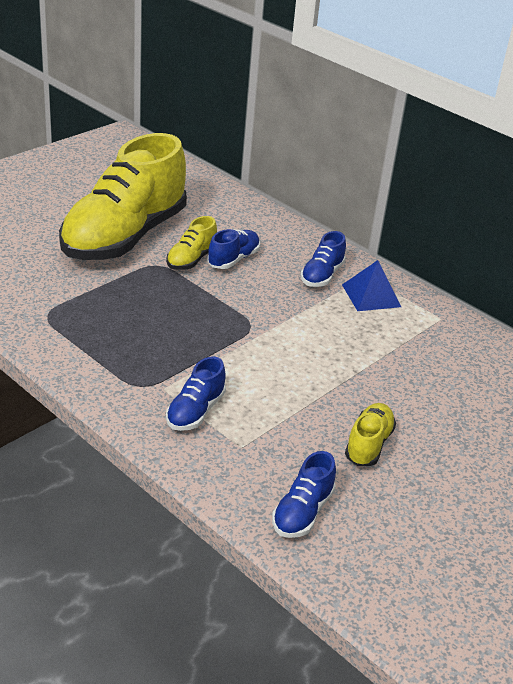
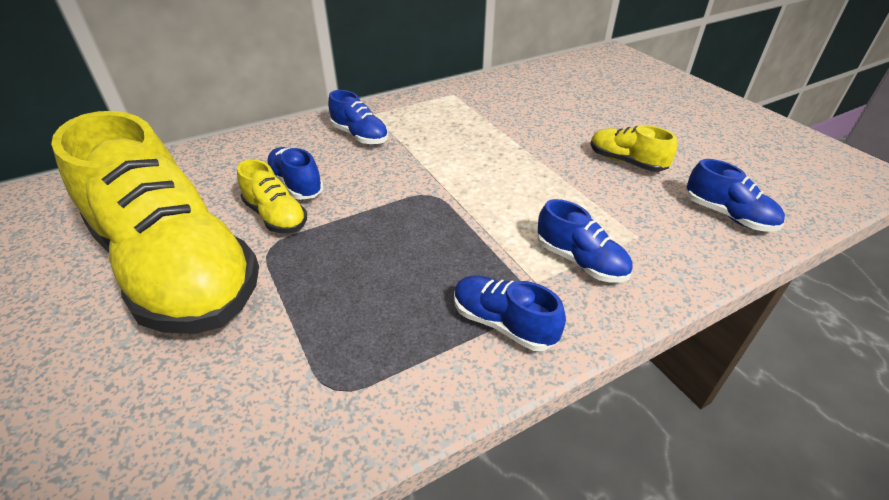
camera: 70 degrees left, 5 degrees up
blue pyramid [342,260,401,311] -> none
none -> blue shoe [454,275,566,351]

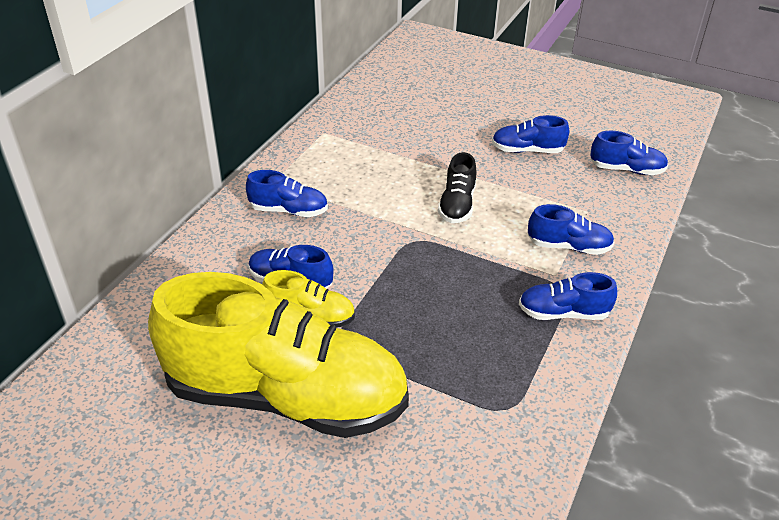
camera: 35 degrees left, 0 degrees up
yellow shoe [590,125,677,172] -> blue shoe [492,115,569,153]
none -> black shoe [438,152,476,223]

